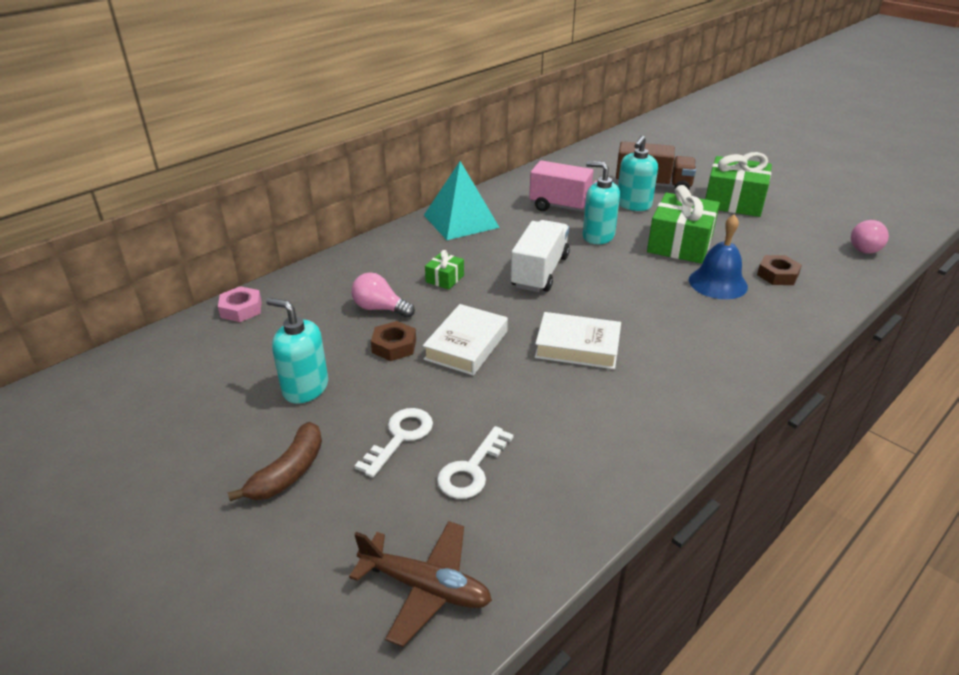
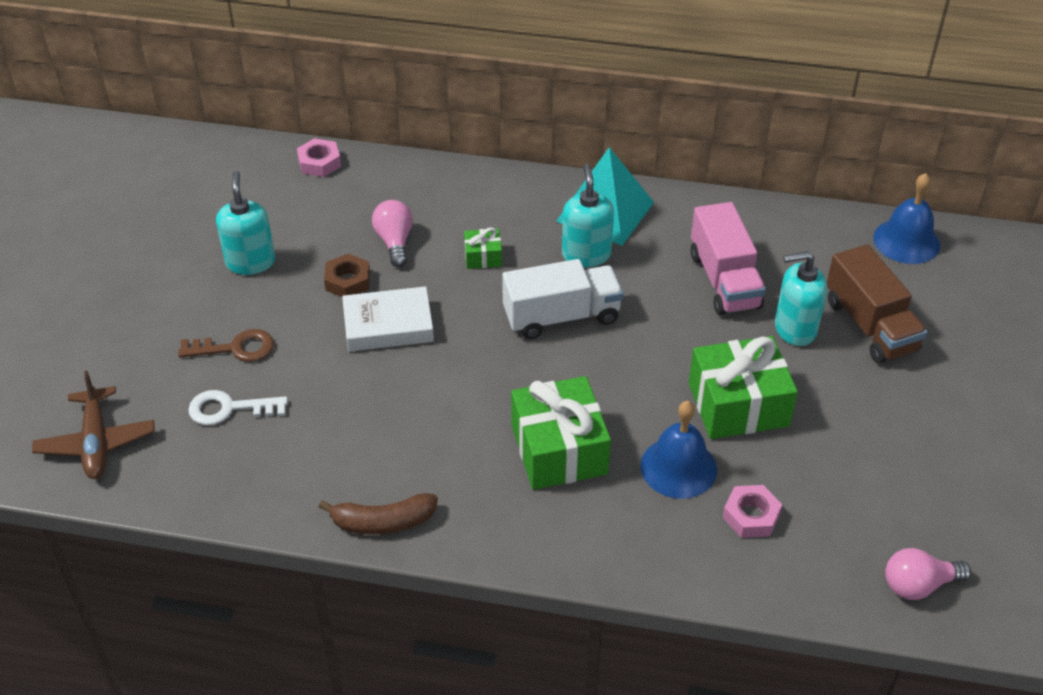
camera: 55 degrees right, 10 degrees up
brown banana [228,422,322,501] -> brown banana moved to [319,493,438,535]
white key [354,408,433,478] -> brown key [178,329,274,362]
white book [535,312,621,369] -> none
turquoise soap dispenser [583,161,620,244] -> turquoise soap dispenser moved to [562,164,614,267]
green gift [705,152,772,217] -> green gift moved to [511,376,611,490]
brown nut [757,255,802,285] -> pink nut [723,485,782,538]
none -> blue bell [873,173,940,264]

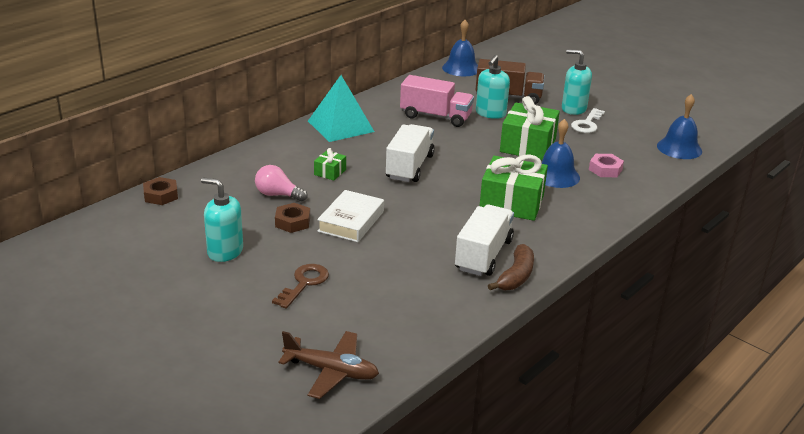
camera: 60 degrees left, 15 degrees down
white key [188,390,288,425] -> white key moved to [571,108,605,133]
pink nut [297,138,341,177] -> brown nut [143,177,178,205]
turquoise soap dispenser [562,164,614,267] -> turquoise soap dispenser moved to [562,49,592,115]
pink light bulb [885,548,971,600] -> blue bell [657,94,702,159]
none -> white truck [455,205,514,276]

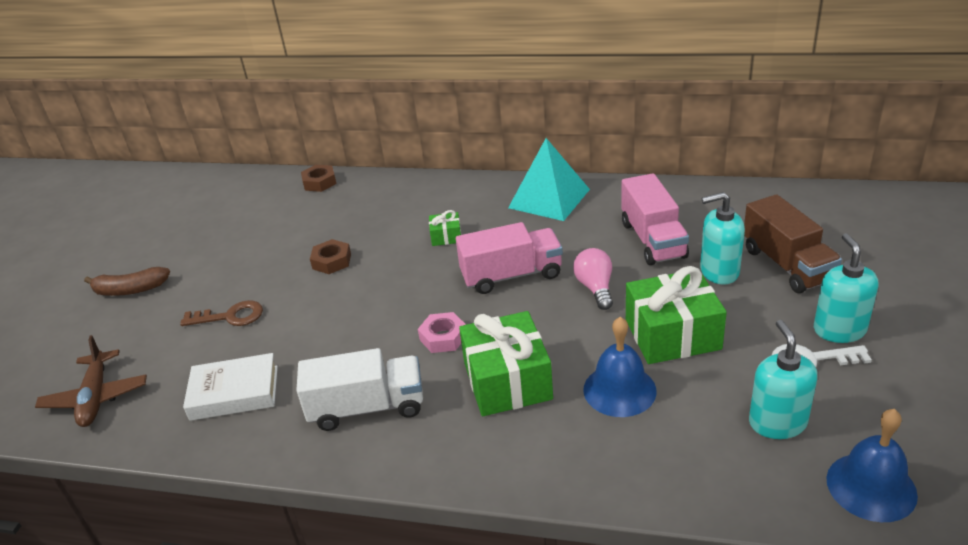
camera: 65 degrees right, 5 degrees up
turquoise soap dispenser [201,178,243,262] -> turquoise soap dispenser moved to [749,320,817,439]
pink light bulb [255,165,308,201] -> pink light bulb moved to [573,248,613,310]
white book [317,190,384,242] -> white book moved to [183,353,278,421]
white truck [386,124,435,182] -> pink truck [456,222,563,294]
blue bell [442,20,478,76] -> none
brown banana [488,244,534,290] -> brown banana moved to [84,267,170,296]
pink nut [589,154,624,177] -> pink nut moved to [418,312,466,353]

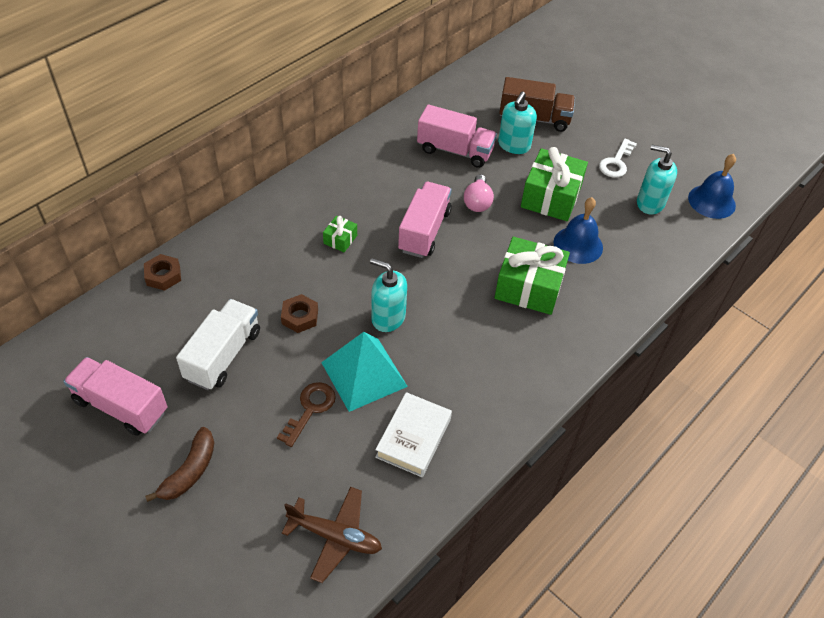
camera: 65 degrees left, 15 degrees up
white truck [296,348,423,431] -> white truck moved to [176,299,260,390]
pink nut [418,312,466,353] -> none
turquoise pyramid [508,138,590,221] -> turquoise pyramid moved to [321,332,408,412]
pink light bulb [573,248,613,310] -> pink light bulb turned 105 degrees counterclockwise [464,174,494,212]
turquoise soap dispenser [814,233,878,343] -> turquoise soap dispenser moved to [370,258,407,332]
none -> pink truck [63,357,168,436]

